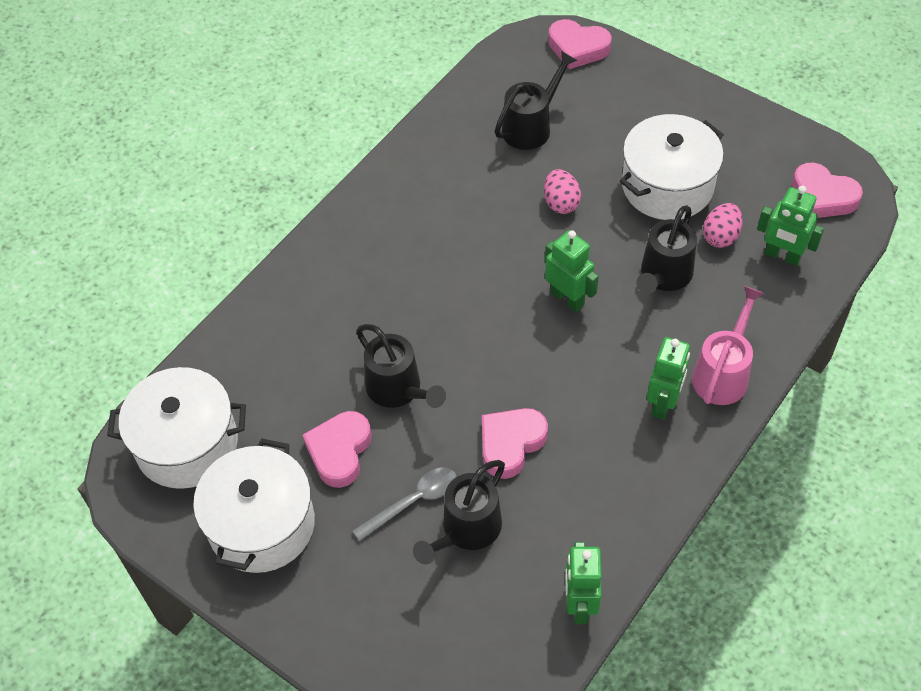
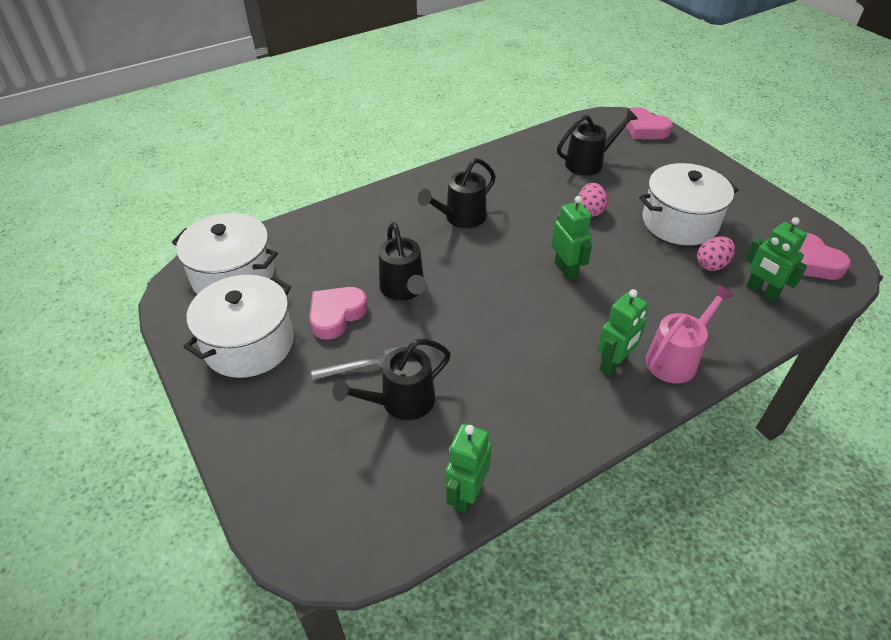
camera: 20 degrees right, 10 degrees down
pink heart [482,408,548,479] -> none
black watering can [636,205,697,294] -> black watering can moved to [418,158,496,228]

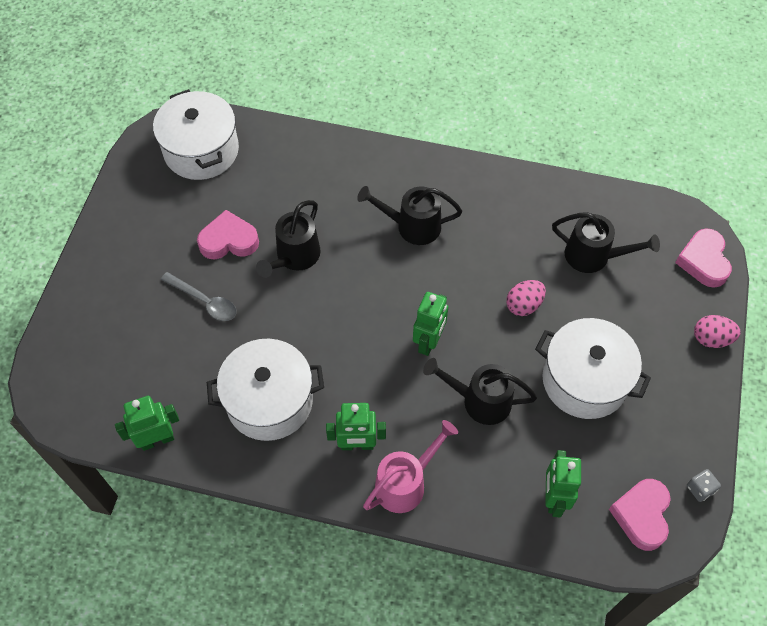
camera: 45 degrees right, 15 degrees up
white pot [183,275,294,378] -> white pot moved to [207,339,324,441]
black watering can [332,339,451,420] -> black watering can moved to [423,358,537,425]
pink watering can [645,284,735,383] -> pink watering can turned 45 degrees counterclockwise [363,420,458,513]
pink egg [697,236,735,271] -> pink egg moved to [694,315,740,348]
none -> grey dice [687,469,721,502]

